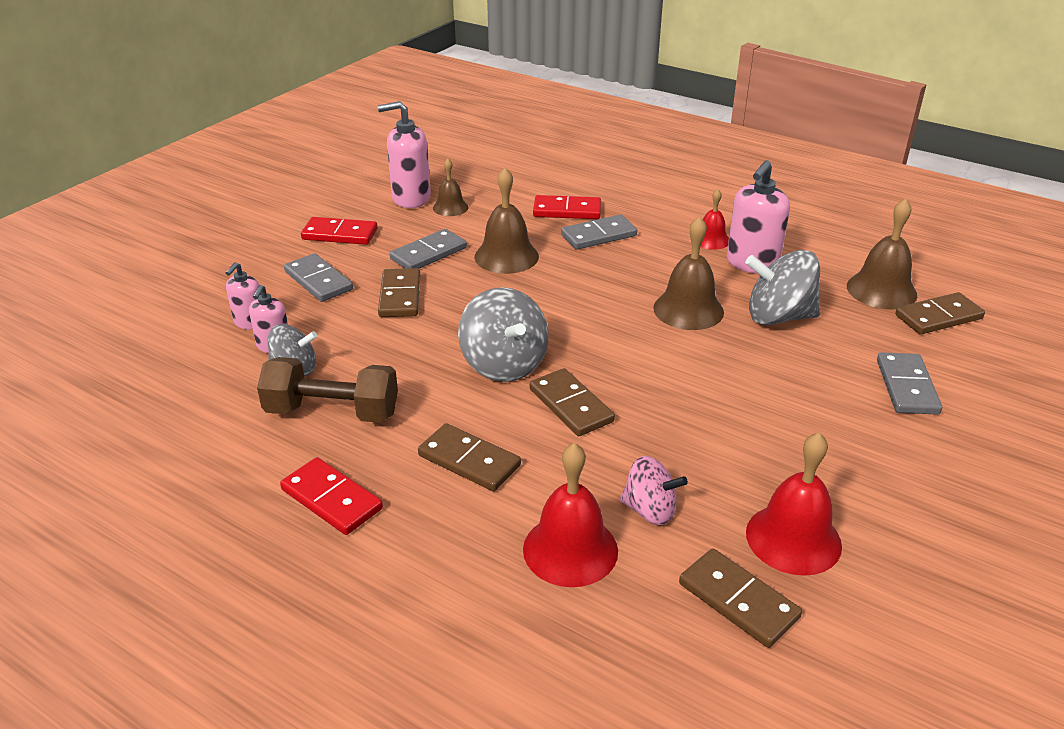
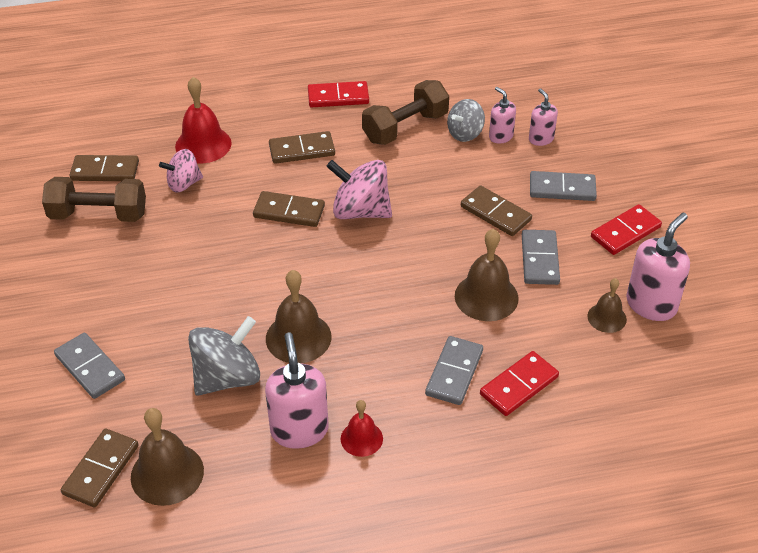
camera: 135 degrees right, 10 degrees up
grey spinning top [458,287,549,382] -> pink spinning top [326,160,392,219]
red bell [746,432,842,576] -> brown dumbbell [42,177,146,222]

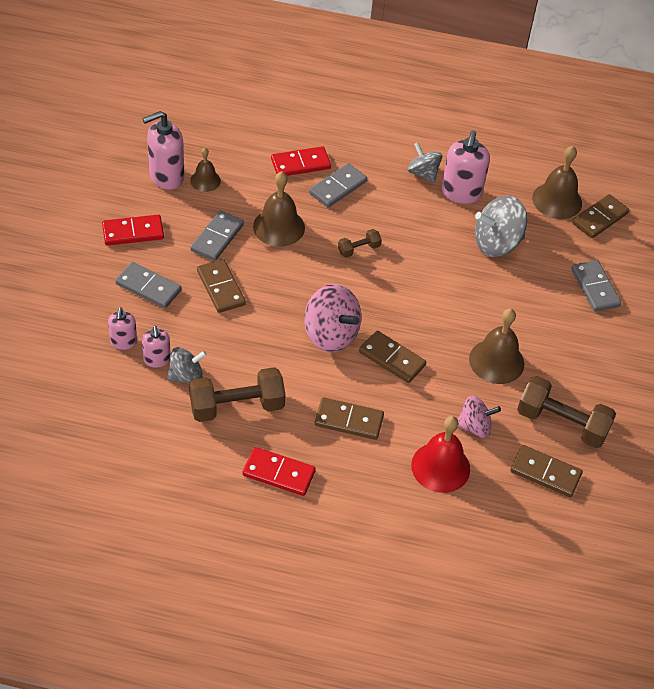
camera: 160 degrees left, 5 degrees up
brown bell [266,270,332,363] -> brown bell moved to [469,308,524,384]
red bell [341,400,383,457] -> grey spinning top [407,142,442,183]
none -> brown dumbbell [338,229,382,258]

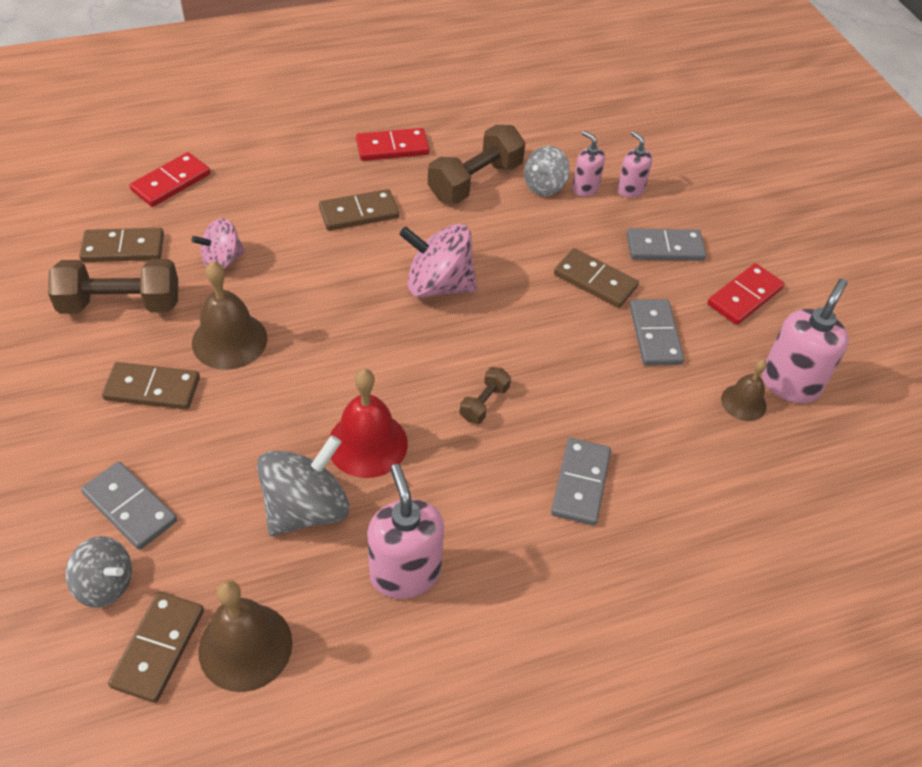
camera: 150 degrees right, 0 degrees up
brown bell [253,171,305,247] -> none
red domino [271,146,331,176] -> red domino moved to [130,152,211,207]
brown domino [359,331,426,383] -> brown domino moved to [102,362,200,409]
grey spinning top [407,142,442,183] -> grey spinning top moved to [65,536,132,608]
red bell [411,416,470,493] -> red bell moved to [329,369,408,478]

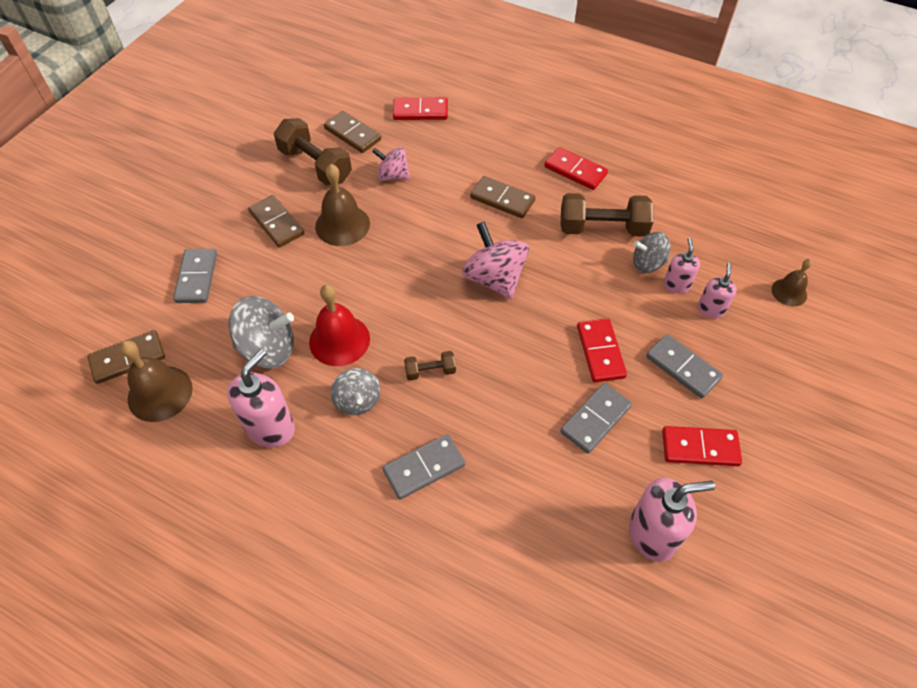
camera: 50 degrees right, 5 degrees up
grey spinning top [65,536,132,608] -> grey spinning top moved to [331,368,381,415]
brown domino [554,248,639,308] -> red domino [577,318,627,382]
brown bell [721,360,767,421] -> brown bell moved to [772,259,812,307]

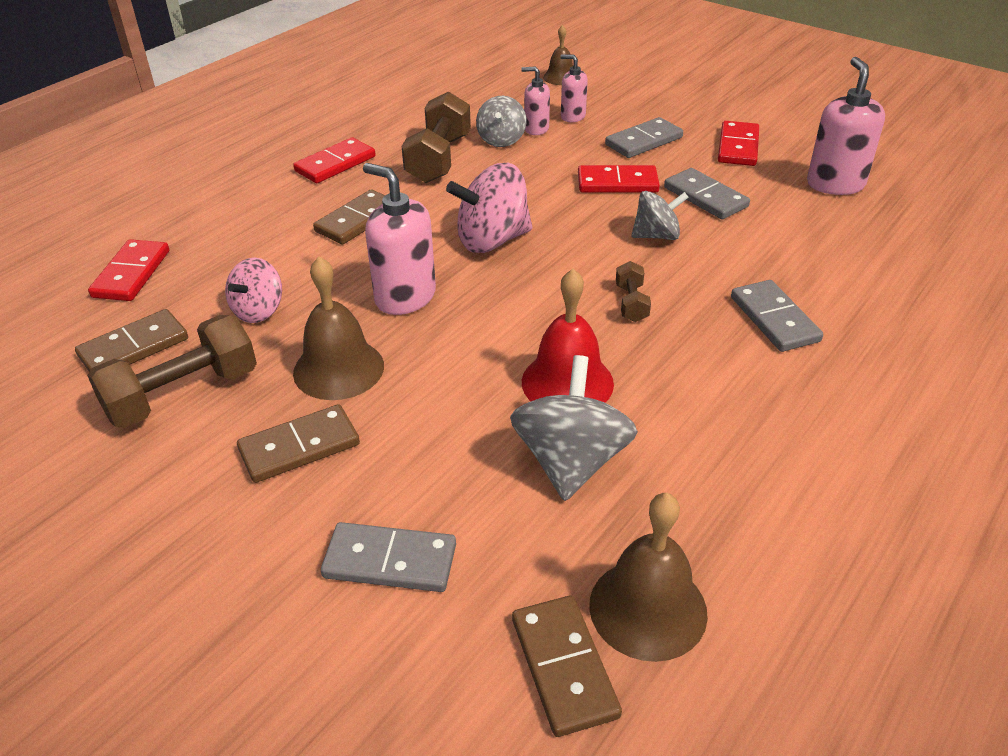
camera: 80 degrees left, 15 degrees down
pink soap dispenser [227,349,295,448] -> pink soap dispenser moved to [363,163,436,315]
grey spinning top [331,368,381,415] -> grey spinning top moved to [631,191,689,240]

